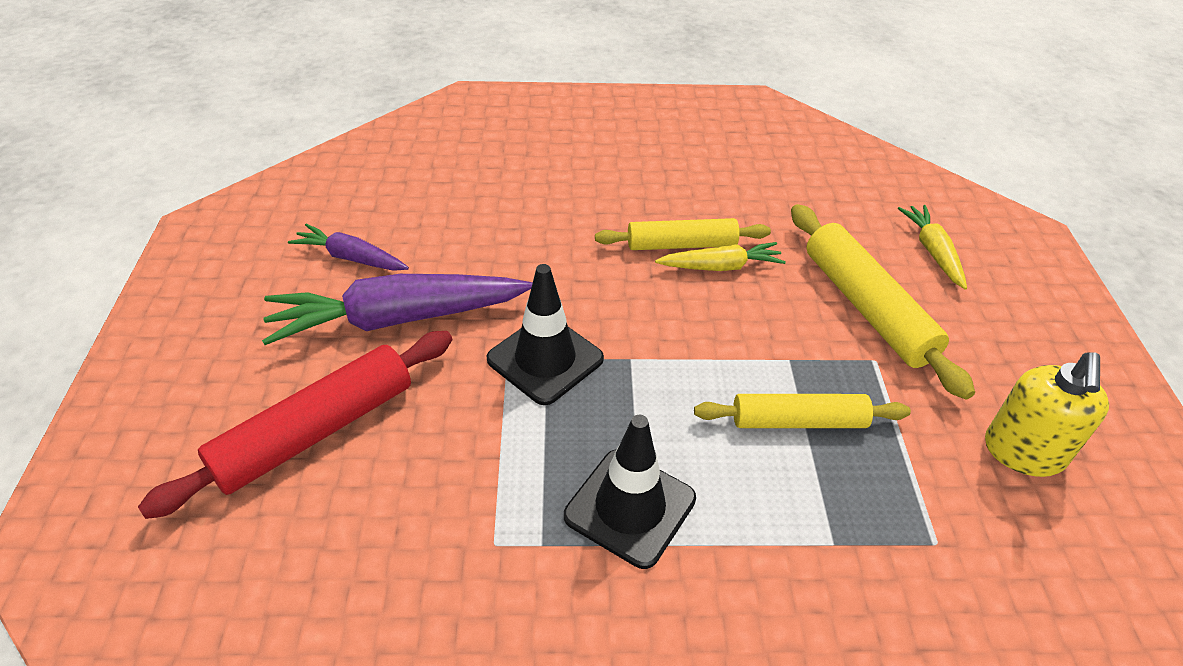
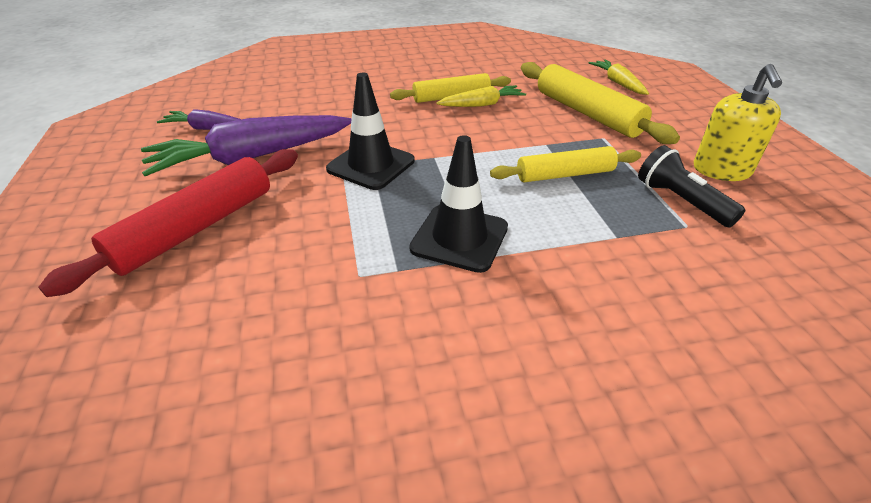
camera: 10 degrees left, 5 degrees down
none -> black flashlight [638,145,745,227]

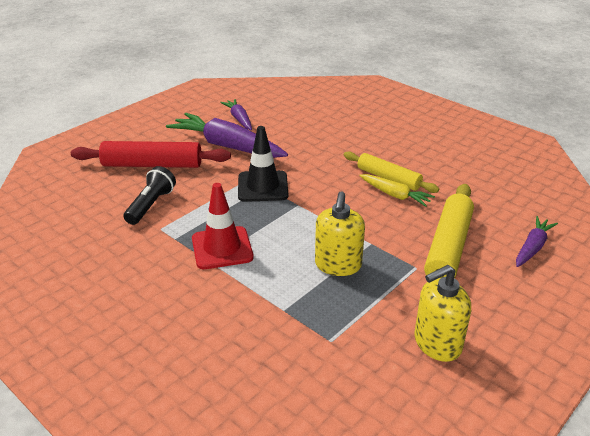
camera: 55 degrees right, 5 degrees down
black traffic cone [409,135,508,273] -> red traffic cone [192,183,254,269]
yellow rolling pin [490,146,641,182] -> yellow soap dispenser [315,191,365,276]
yellow carrot [589,59,649,95] -> purple carrot [516,216,558,267]
black flashlight [638,145,745,227] -> black flashlight moved to [123,166,176,225]

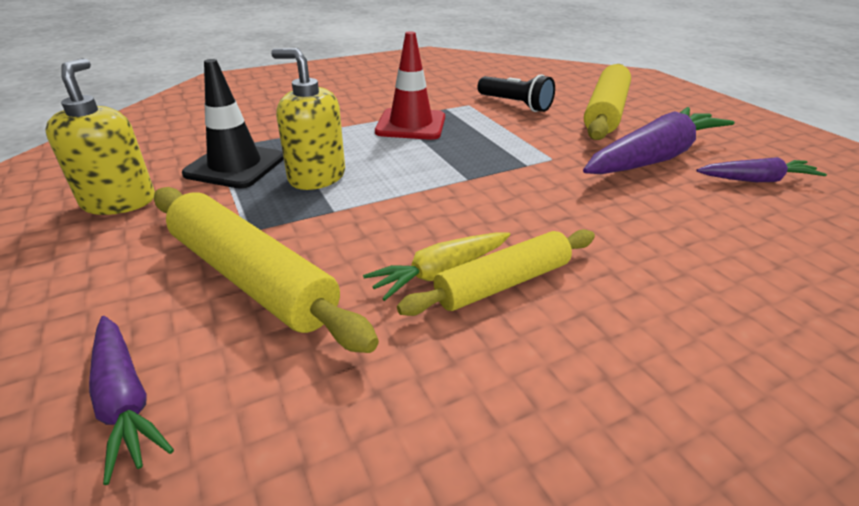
camera: 110 degrees right, 0 degrees up
red rolling pin [71,141,231,168] -> yellow rolling pin [584,64,631,140]
black traffic cone [238,126,288,202] -> black traffic cone moved to [182,59,284,189]

